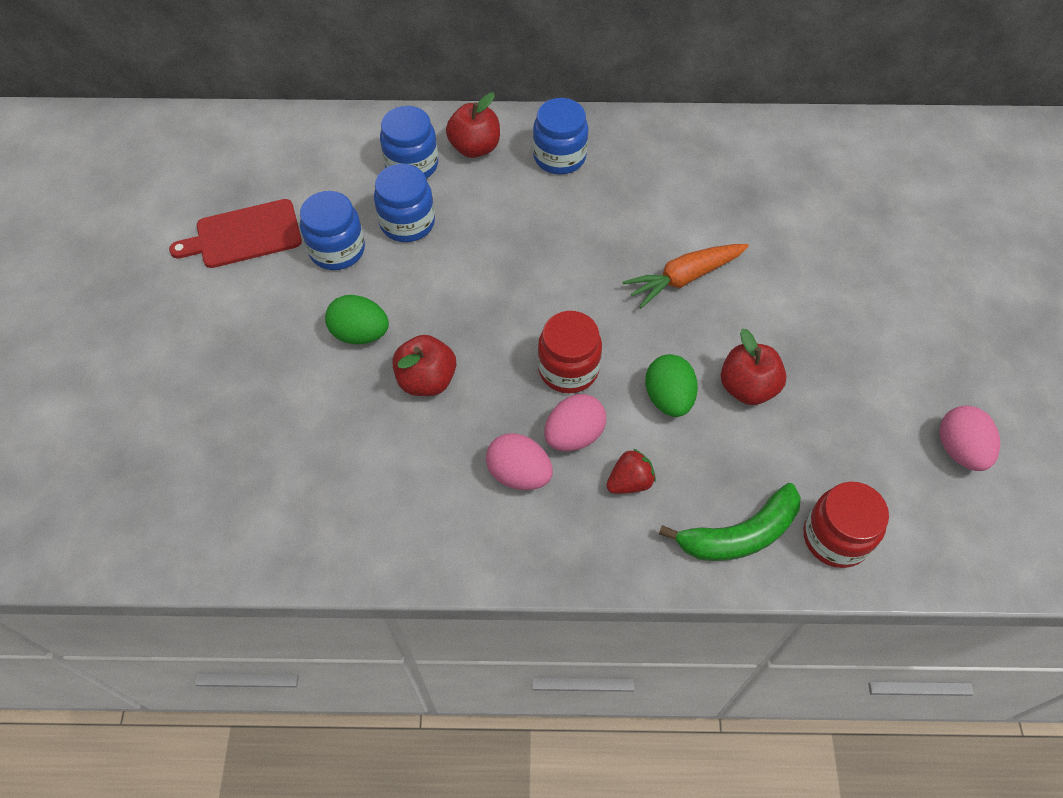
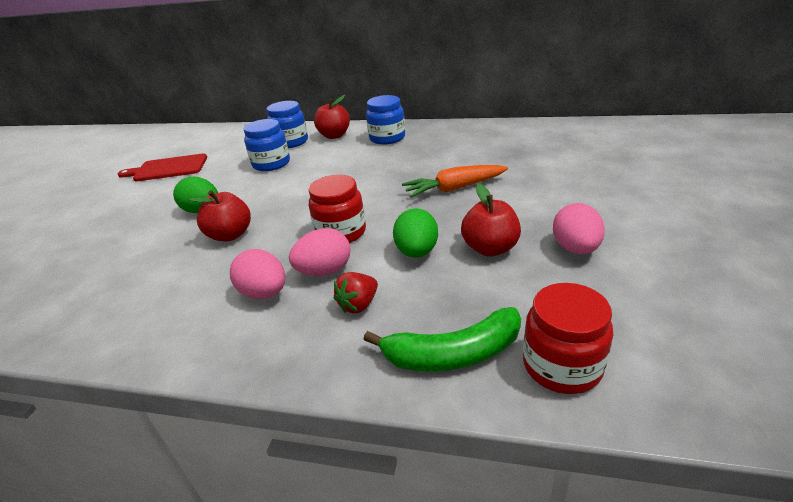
camera: 15 degrees right, 25 degrees down
blue jar [300,191,365,270] -> none
red strawberry [606,449,656,494] -> red strawberry turned 150 degrees clockwise [334,272,378,313]
pink egg [939,405,1000,471] -> pink egg moved to [553,203,605,254]

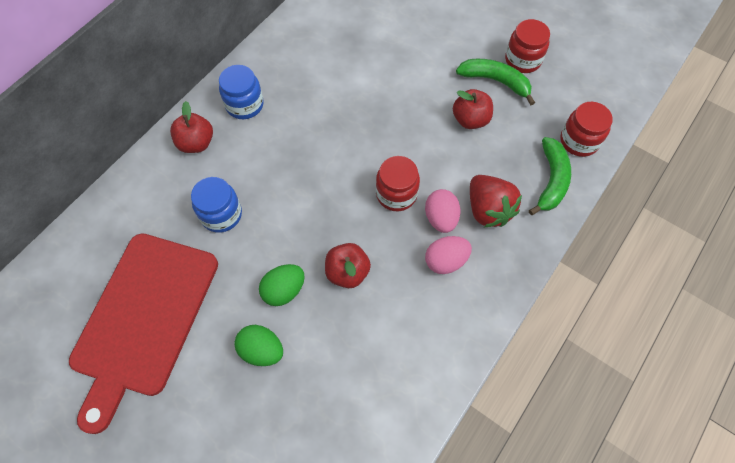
camera: 70 degrees left, 30 degrees up
red cutting board [118,153,207,181] -> red cutting board [69,233,218,434], size x1.91
blue jar [267,101,308,148] -> none
red strawberry [334,272,378,313] -> red strawberry [470,175,522,227], size x1.80
green egg [393,208,438,258] -> green egg moved to [234,325,283,366]
orange carrot [402,165,508,197] -> none
pink egg [553,203,605,254] -> green banana [456,59,535,105]
none -> red jar [505,19,550,73]

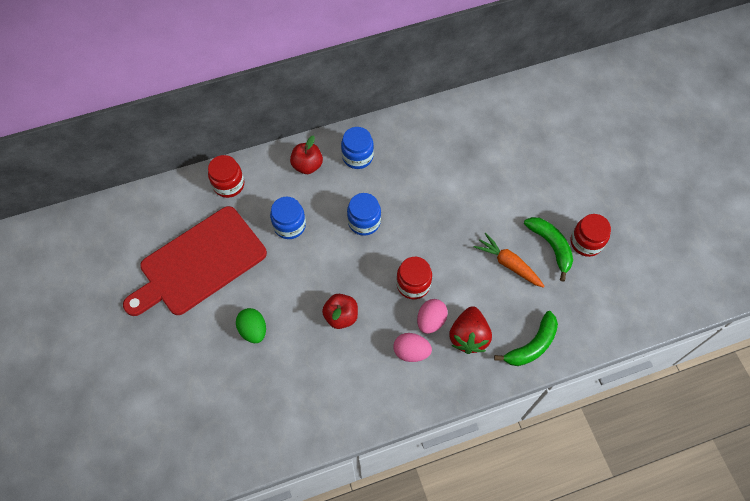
camera: 35 degrees right, 0 degrees up
green egg [259,264,305,306] -> none
red apple [453,89,493,129] -> orange carrot [474,232,545,288]
red jar [560,102,613,157] -> red jar moved to [208,155,244,198]
none -> blue jar [347,193,381,236]

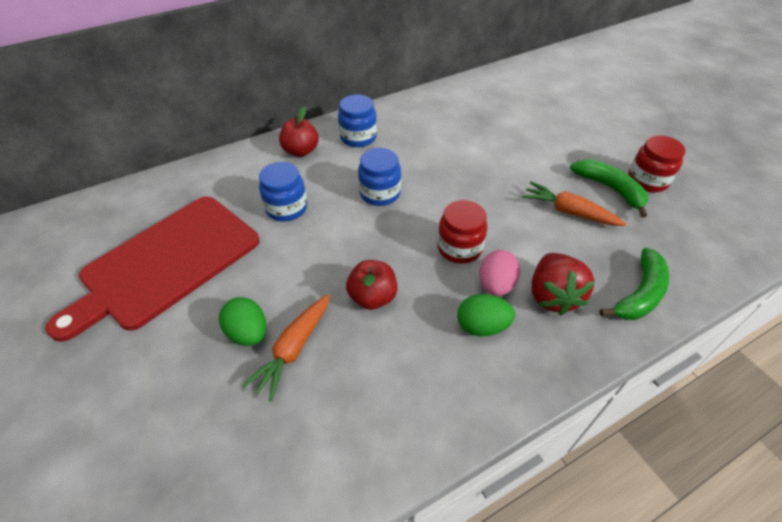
camera: 10 degrees left, 15 degrees down
red jar [208,155,244,198] -> none
pink egg [393,333,432,362] -> green egg [457,294,515,336]
none -> orange carrot [242,294,330,401]

